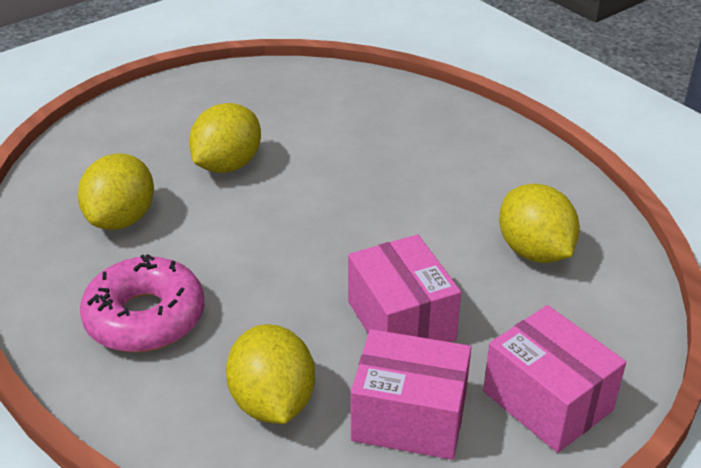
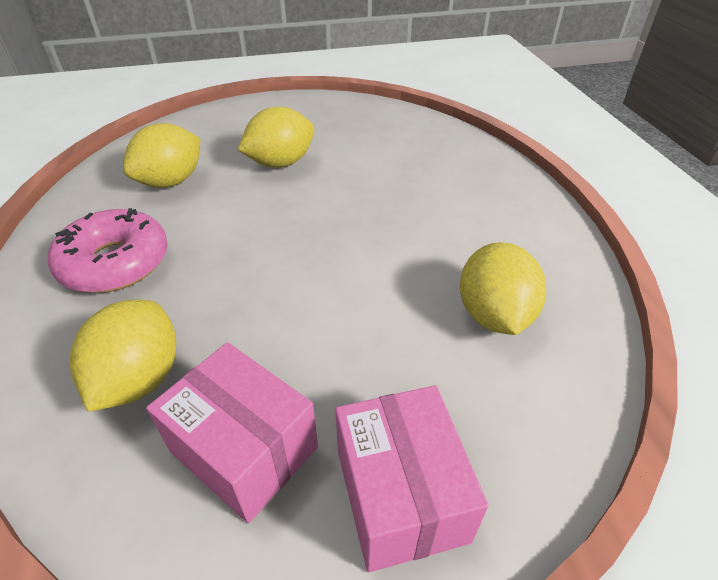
camera: 25 degrees right, 5 degrees up
pink box [348,235,461,342] -> none

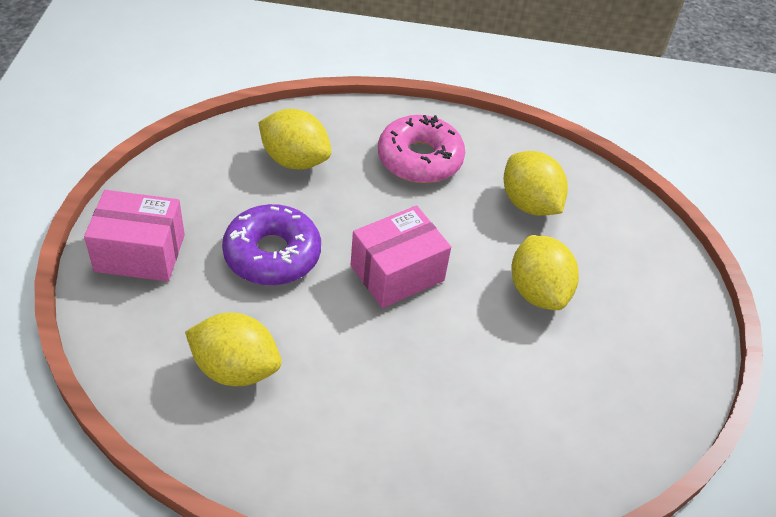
camera: 105 degrees right, 5 degrees up
pink box [146,342,318,523] -> pink box moved to [351,205,451,308]
none -> purple donut [222,204,321,285]

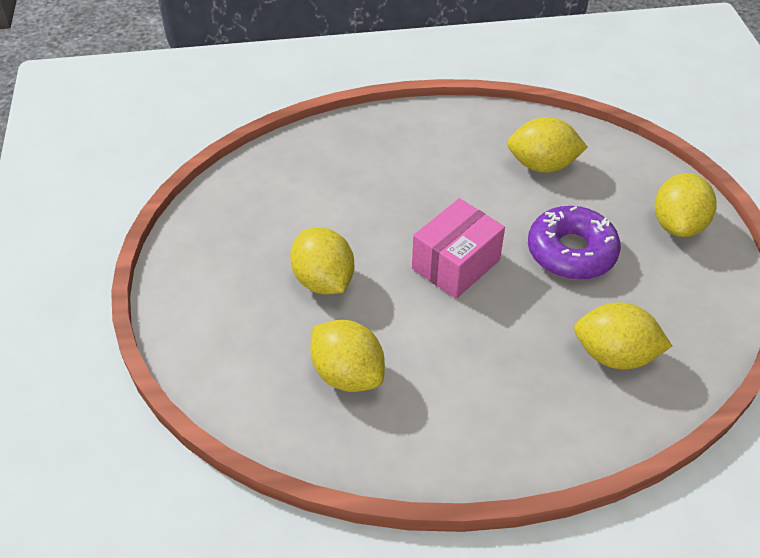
camera: 170 degrees right, 0 degrees up
pink box [84,190,185,282] -> yellow lemon [654,173,716,237]
pink donut [378,115,465,183] -> none

